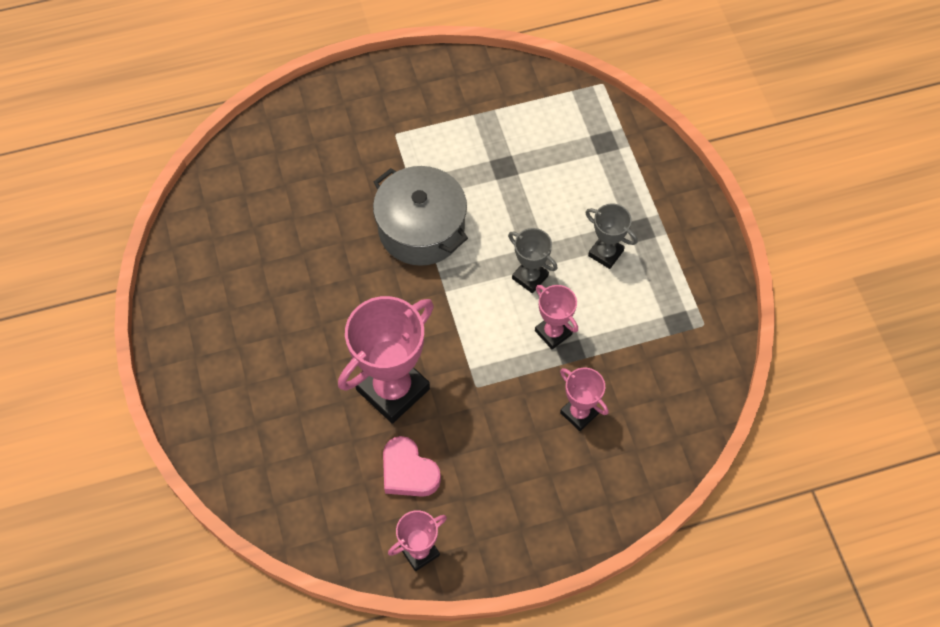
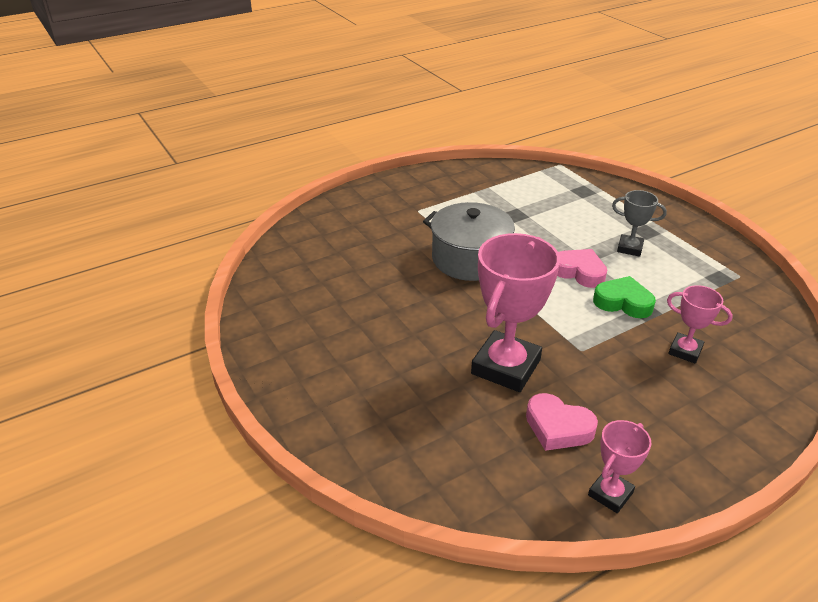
camera: 15 degrees left, 25 degrees down
grey trophy [508,228,557,293] -> pink heart [557,249,607,288]
pink trophy [535,285,578,349] -> green heart [593,276,656,318]

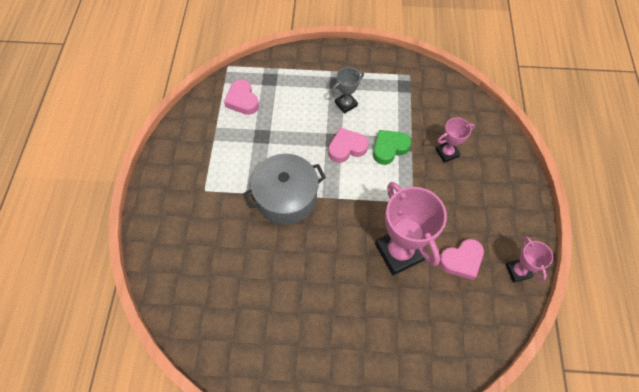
camera: 55 degrees left, 25 degrees up
none -> pink heart [224,79,259,115]

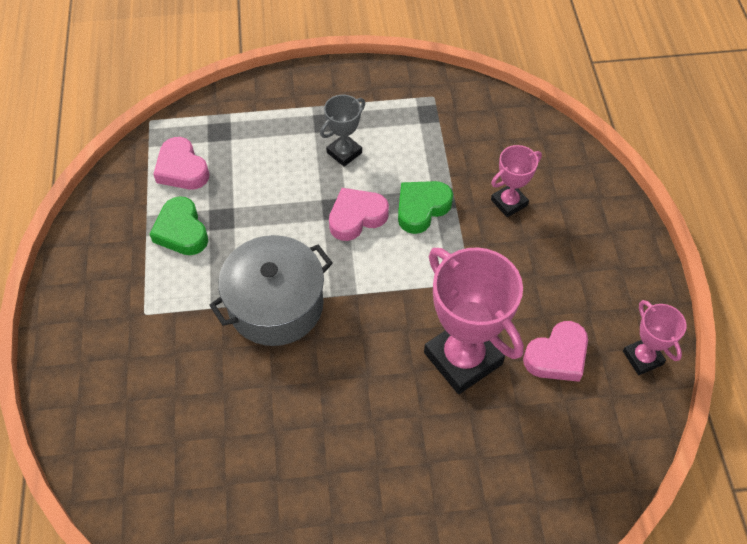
camera: 10 degrees left, 5 degrees down
none -> green heart [150,196,208,255]

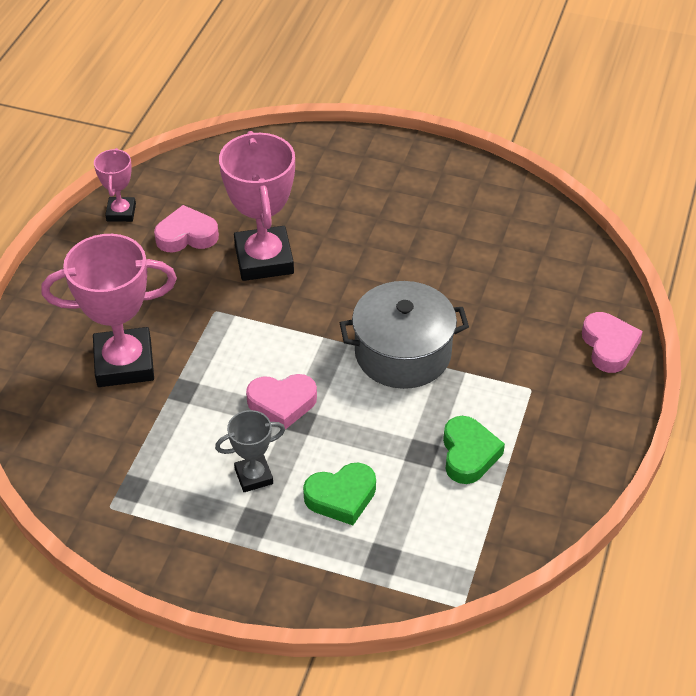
camera: 155 degrees left, 10 degrees down
pink heart [153,137,209,190] -> pink heart moved to [582,312,643,373]
green heart [398,181,453,234] -> green heart moved to [303,463,376,525]
pink trophy [491,145,542,217] -> pink trophy [42,234,177,387], size x1.92

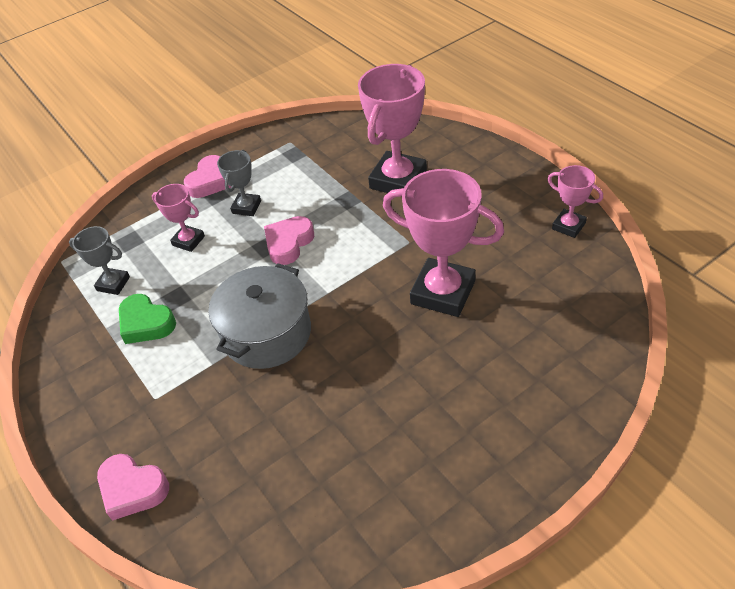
camera: 130 degrees right, 0 degrees up
pink heart [154,205,219,252] -> pink heart moved to [184,155,231,198]
green heart [303,463,376,525] -> pink trophy [152,184,205,252]
none -> grey trophy [69,226,130,295]

